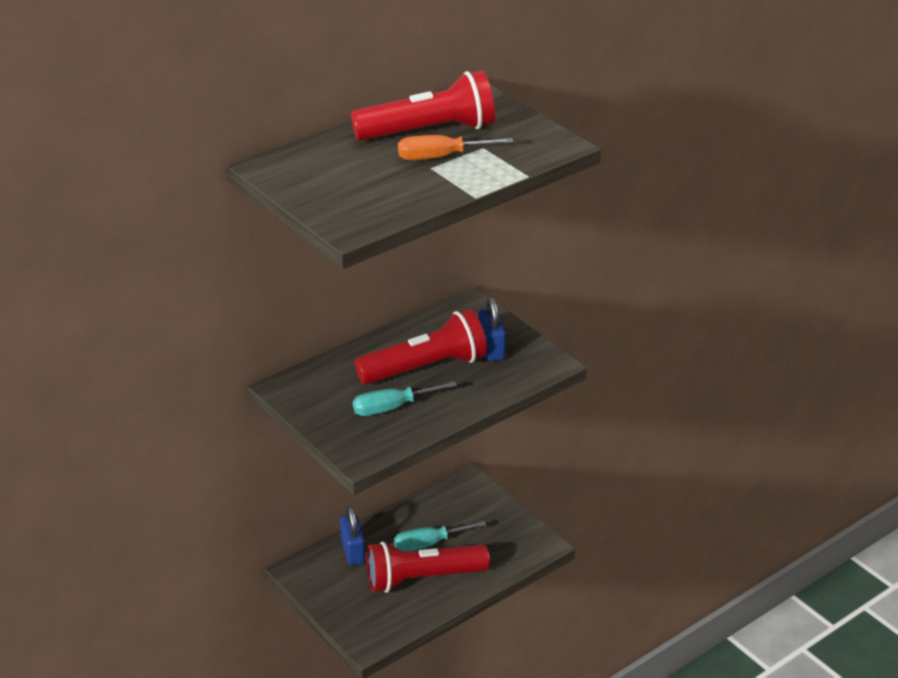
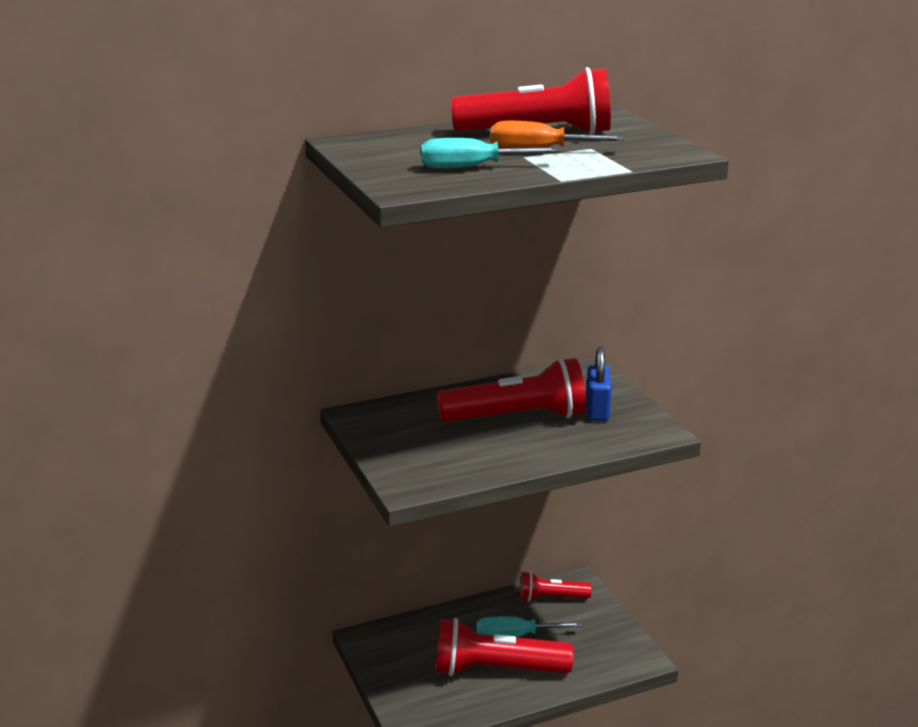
camera: 15 degrees right, 10 degrees down
blue padlock [340,506,365,565] -> none
turquoise screwdriver [353,381,457,416] -> turquoise screwdriver moved to [421,138,559,169]
none -> red flashlight [520,571,592,602]

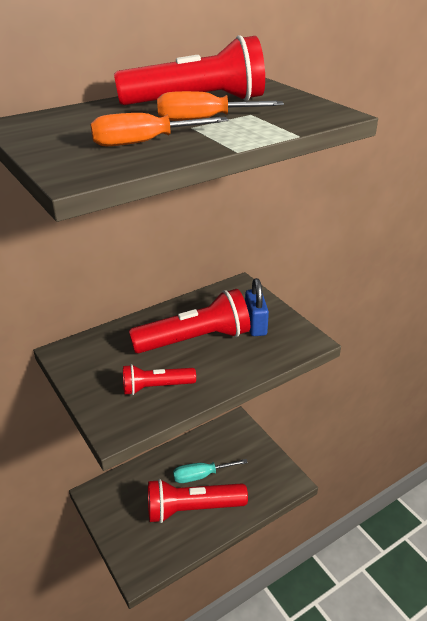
camera: 10 degrees left, 10 degrees up
turquoise screwdriver [421,138,559,169] -> orange screwdriver [91,113,229,147]
red flashlight [520,571,592,602] -> red flashlight moved to [123,364,196,395]

